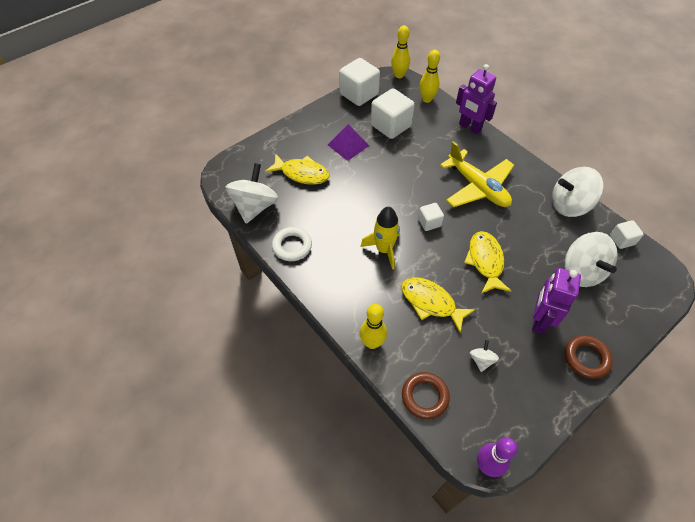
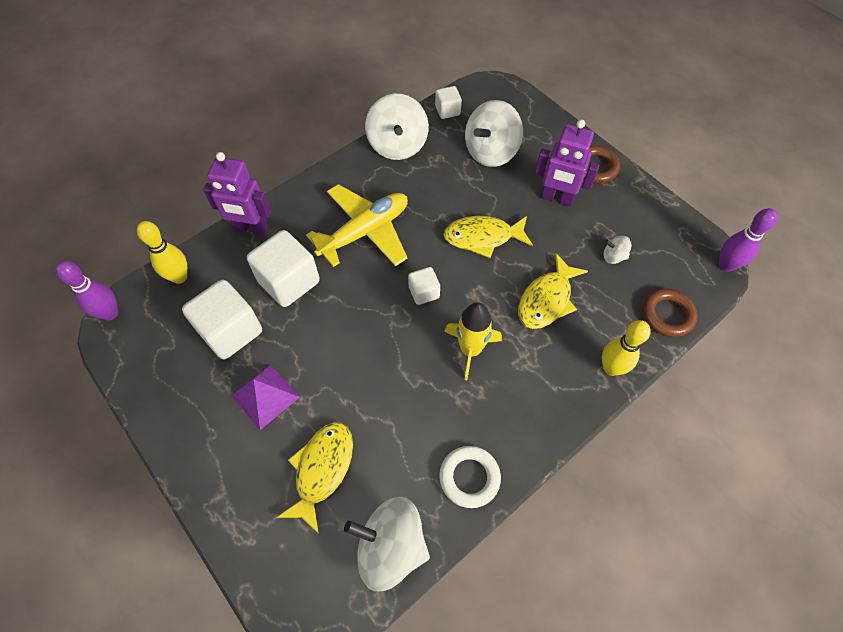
camera: 90 degrees left, 5 degrees up
white cube [339,58,380,106] -> white cube moved to [247,230,320,307]
yellow bowling pin [391,25,410,78] -> purple bowling pin [55,260,118,320]
purple robot [456,64,497,134] -> purple robot turned 60 degrees clockwise [203,152,271,235]
white spinning top [564,232,618,287] -> white spinning top turned 150 degrees clockwise [465,100,523,167]

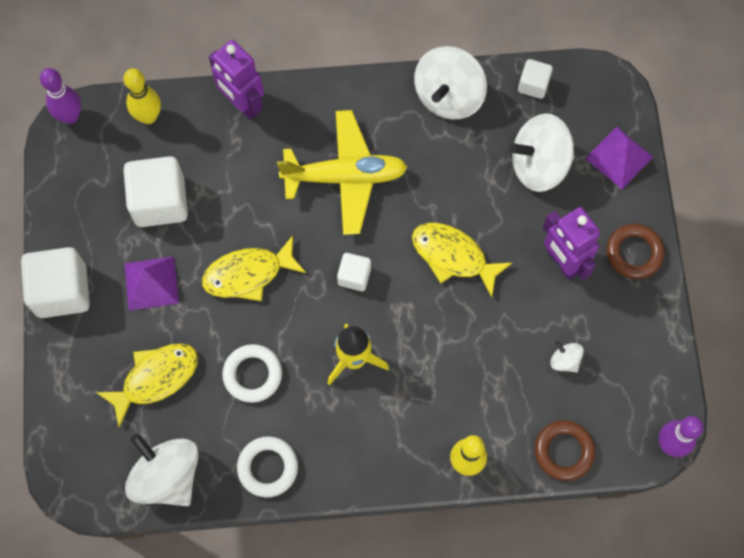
camera: 35 degrees right, 10 degrees up
white cube [247,230,320,307] -> white cube moved to [21,247,90,318]
yellow fish [518,253,588,329] -> yellow fish moved to [202,235,306,301]
none -> white ring [222,344,282,403]
none -> purple pyramid [585,127,653,189]

